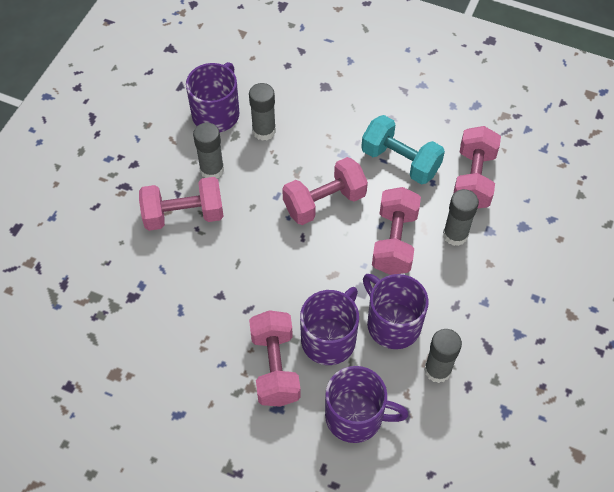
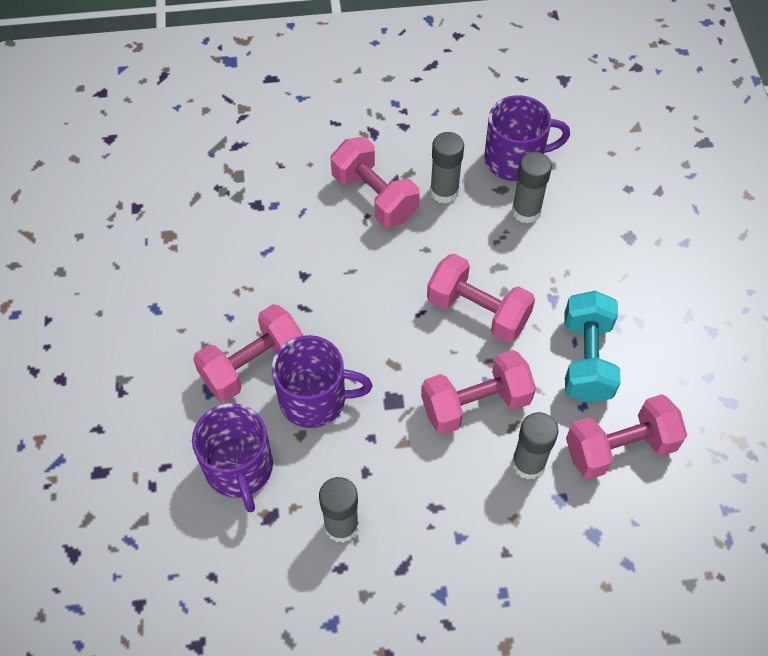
camera: 60 degrees right, 0 degrees up
purple mug [363,274,429,349] -> none

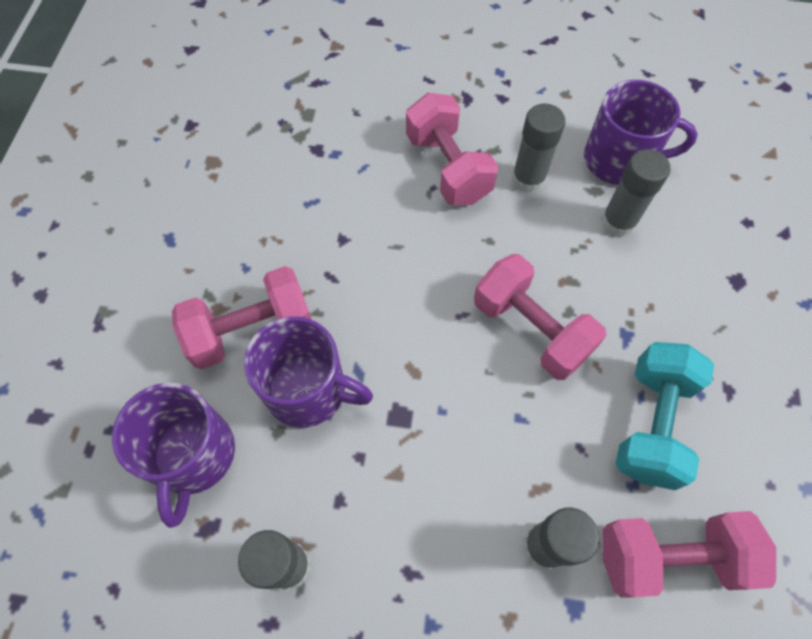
camera: 15 degrees right, 5 degrees up
pink dumbbell [421,350,536,435] -> none

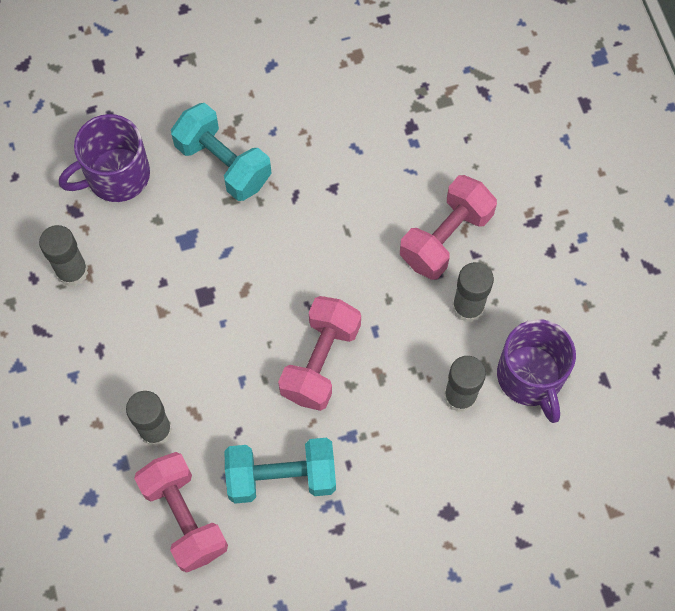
camera: 65 degrees right, 5 degrees up
pink dumbbell [172,266,312,369] -> turquoise dumbbell [171,103,272,201]
purple mug [244,317,373,428] -> none

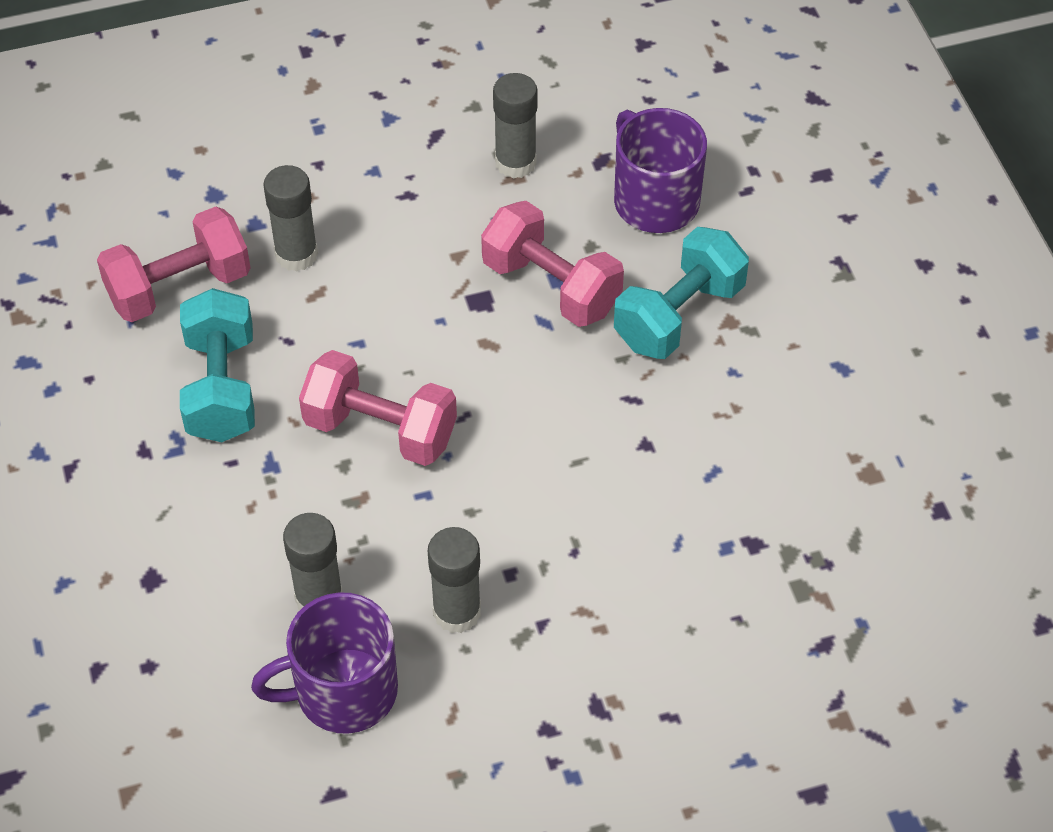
camera: 90 degrees right, 15 degrees down
pink dumbbell [400,175,497,280] -> pink dumbbell moved to [481,201,624,327]

